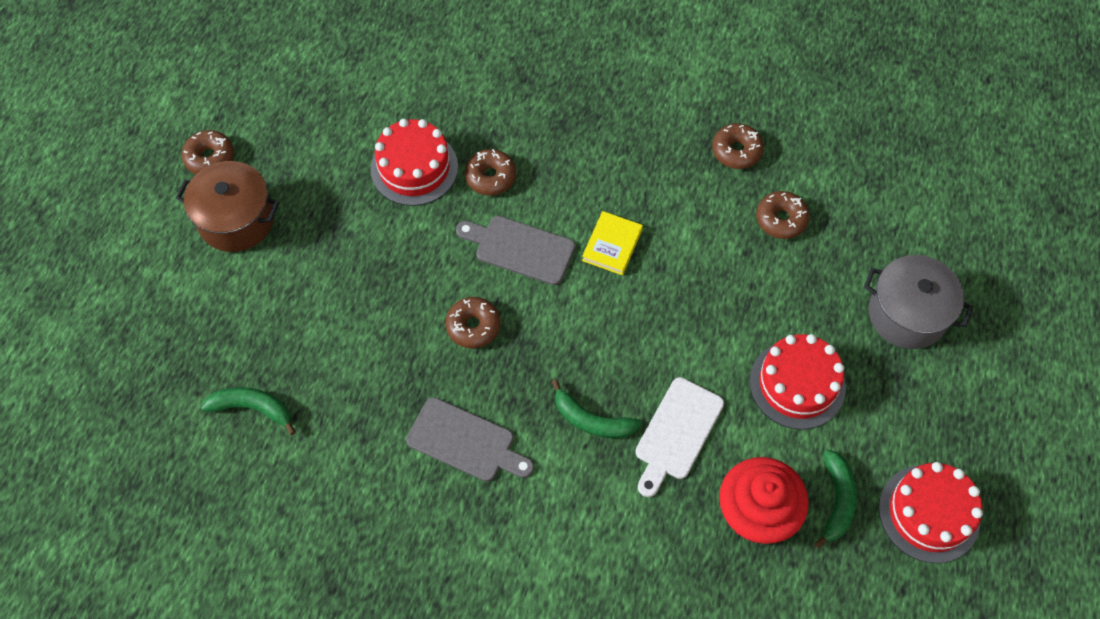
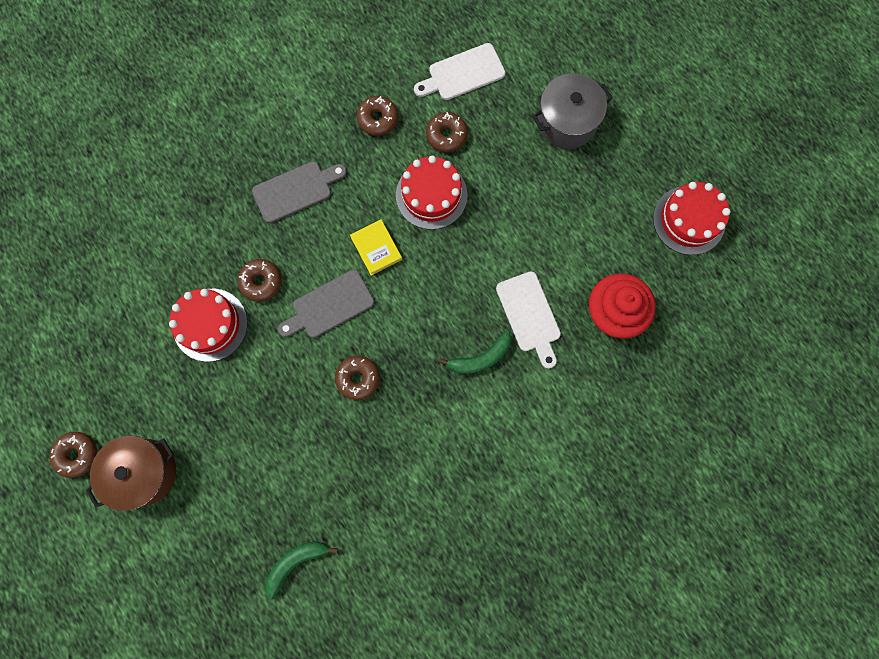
camera: 50 degrees left, 15 degrees up
grey cutting board [406,397,534,481] -> grey cutting board moved to [252,161,347,223]
red cake [750,334,846,429] -> red cake moved to [396,155,468,230]
green banana [814,450,857,549] -> none
none -> white cutting board [414,43,505,100]

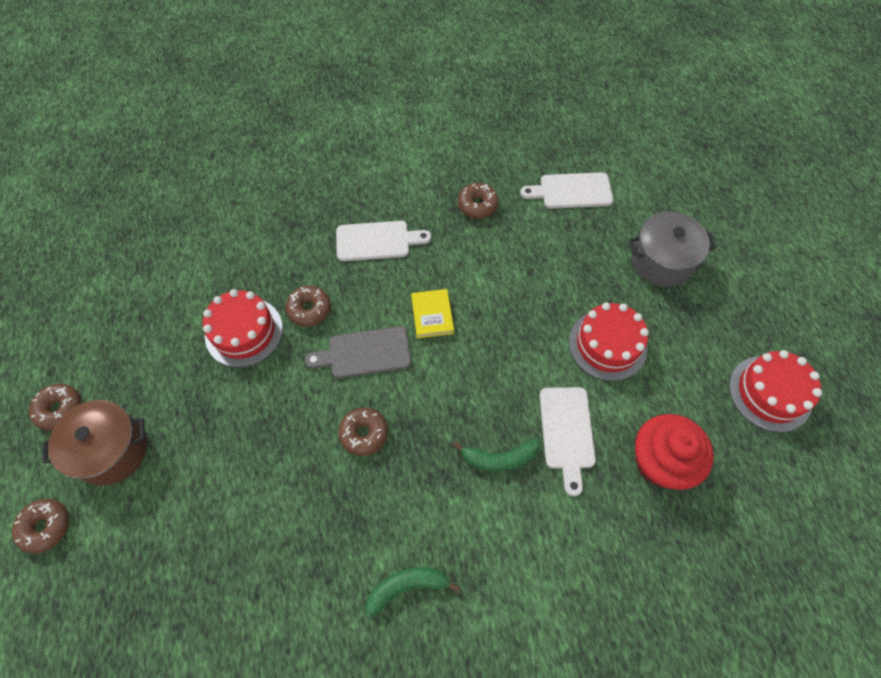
camera: 20 degrees right, 15 degrees down
grey cutting board [252,161,347,223] -> white cutting board [336,221,431,261]
green banana [265,541,338,599] -> green banana moved to [366,567,460,617]
red cake [396,155,468,230] -> red cake moved to [569,302,649,381]
brown donut [426,112,468,153] -> brown donut moved to [12,499,69,553]

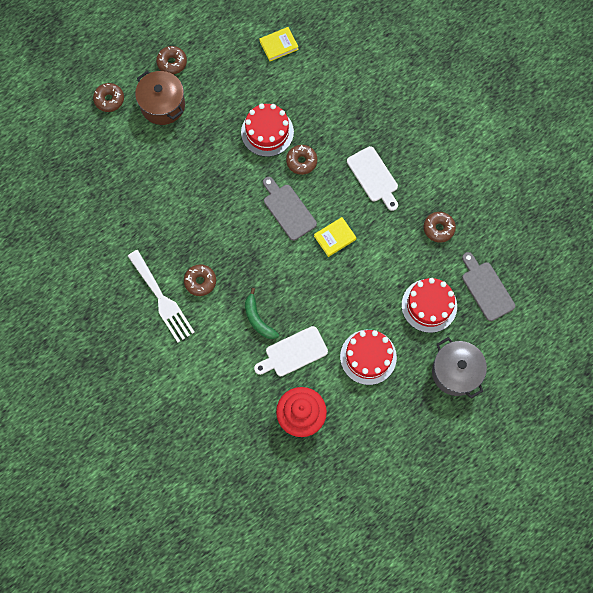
camera: 65 degrees right, 10 degrees up
brown donut [338,407,388,456] -> brown donut moved to [184,264,216,296]
green banana [366,567,460,617] -> white fork [128,250,195,343]
white cutting board [520,172,613,209] -> grey cutting board [462,252,515,321]
red cake [729,350,822,432] -> red cake moved to [402,278,457,333]
none -> yellow book [259,27,299,61]

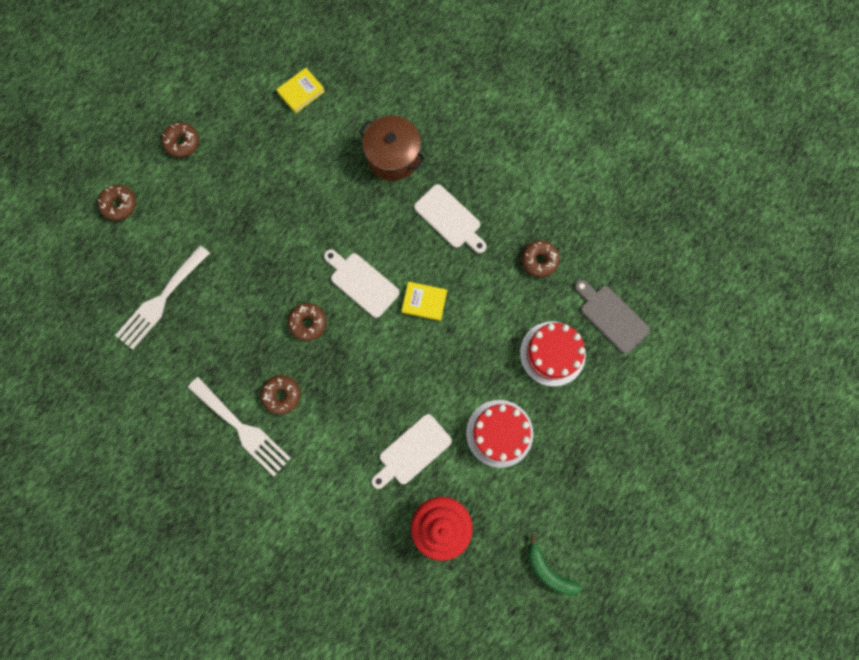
camera: 15 degrees left, 5 degrees up
brown pot [135,71,185,125] -> brown pot moved to [359,115,426,181]
red cake [241,104,294,157] -> none
green banana [245,288,279,339] -> green banana moved to [528,534,582,595]
grey cutting board [263,177,317,241] -> white cutting board [324,249,400,318]
brown donut [286,145,317,175] -> brown donut moved to [288,303,326,341]
yellow book [314,217,357,257] -> yellow book turned 60 degrees clockwise [402,282,447,321]
grey pot [432,337,487,399] -> none
none -> white fork [115,245,210,350]

